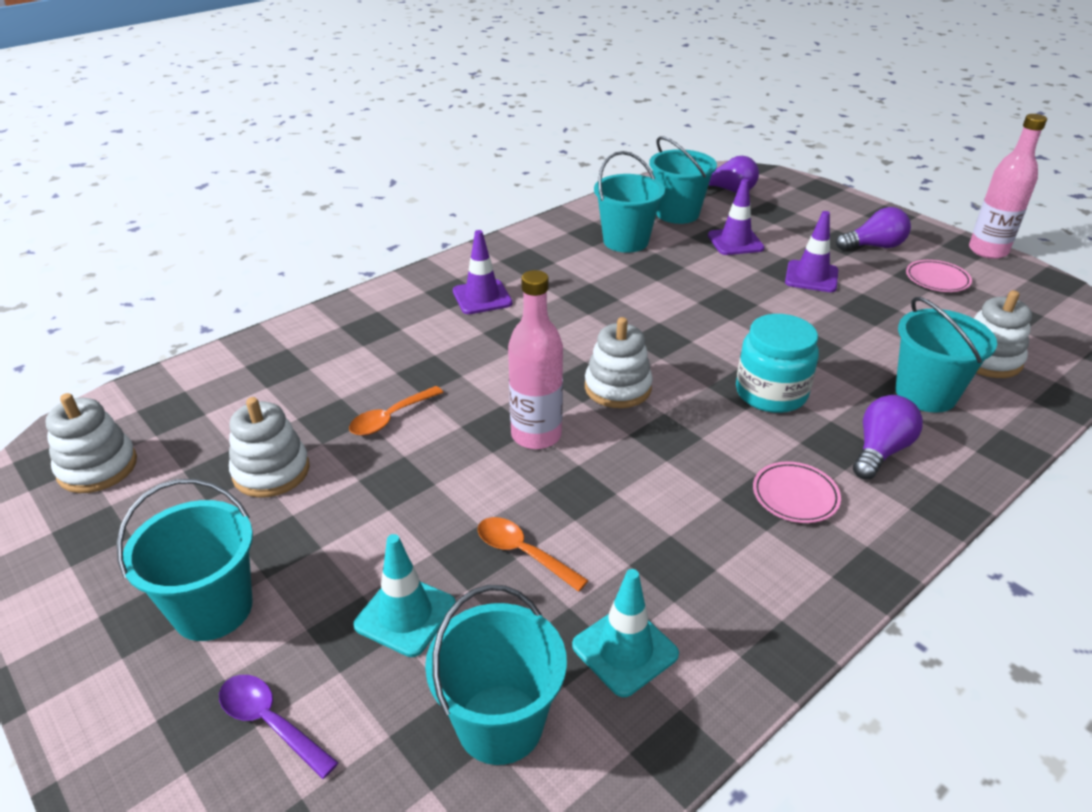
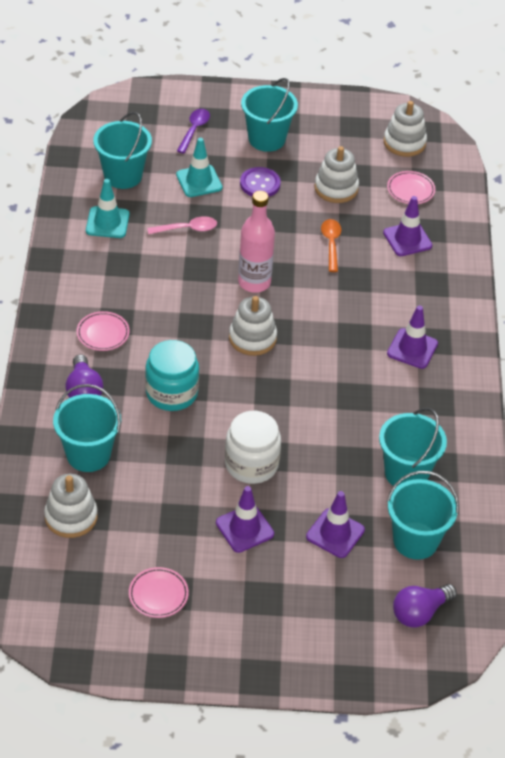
camera: 130 degrees right, 10 degrees up
purple spoon [219,675,339,779] -> purple spoon turned 60 degrees counterclockwise [177,109,210,154]
orange spoon [478,517,589,592] -> pink spoon [147,216,217,234]
purple light bulb [836,207,911,250] -> none
pink bottle [969,114,1047,259] -> none
none -> white jar [225,411,281,484]
none -> purple button [240,167,281,197]
none -> purple traffic cone [383,196,432,256]
none -> pink plate [387,171,435,204]

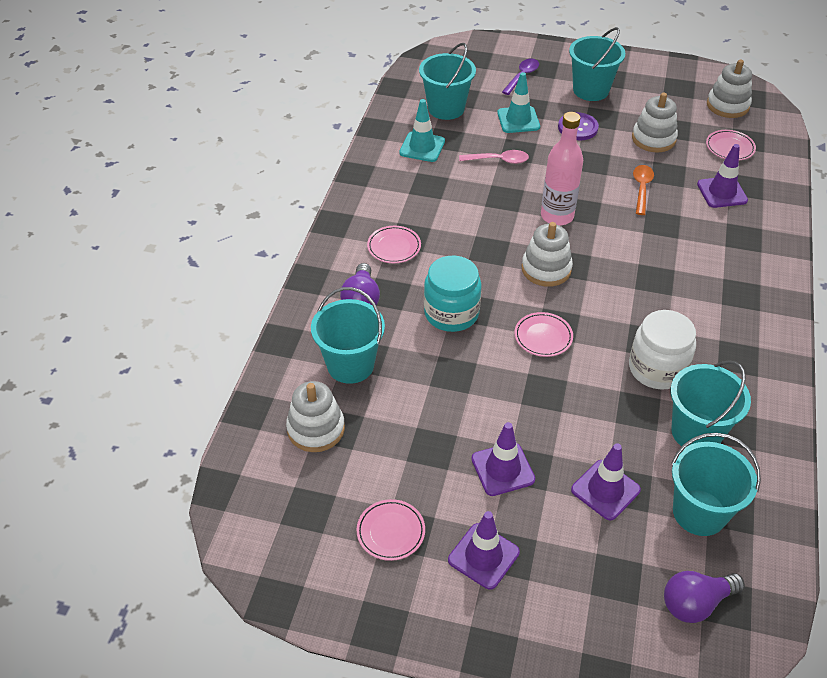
camera: 15 degrees right, 0 degrees up
white jar [225,411,281,484] -> white jar moved to [629,310,696,390]
purple traffic cone [387,306,438,369] -> purple traffic cone moved to [448,511,520,590]
none -> pink plate [514,312,573,357]

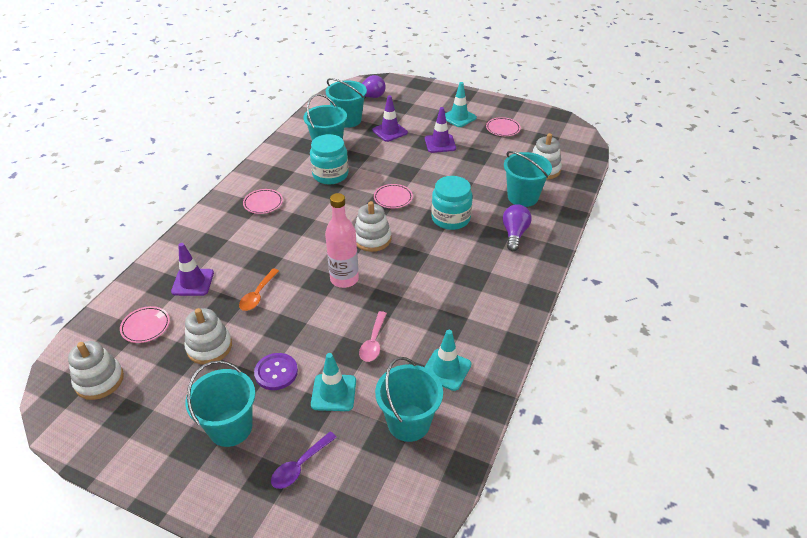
camera: 170 degrees left, 5 degrees down
pink plate [367,226,421,263] -> pink plate moved to [243,189,283,214]
purple traffic cone [448,511,520,590] -> turquoise traffic cone [445,82,477,127]
pink spoon [459,150,529,164] -> pink spoon turned 90 degrees counterclockwise [359,311,387,362]
white jar [629,310,696,390] -> turquoise jar [310,134,349,184]

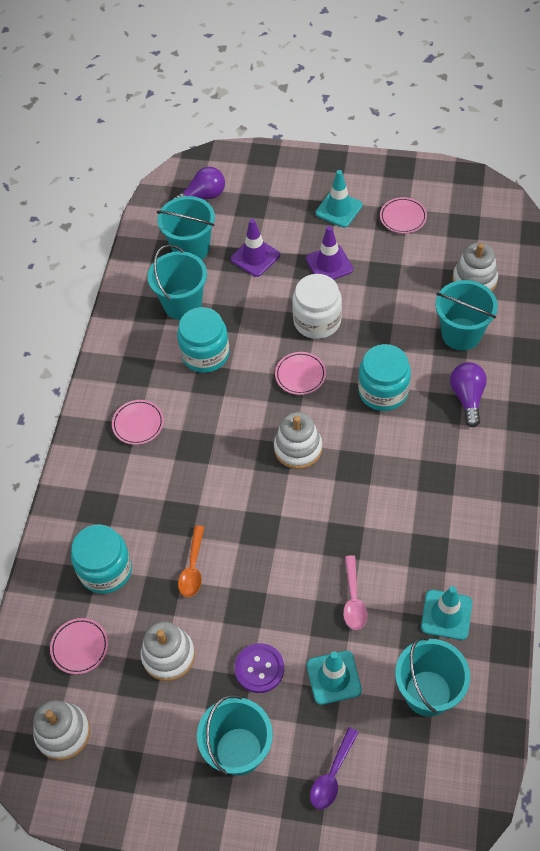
camera: 10 degrees left, 15 degrees up
purple traffic cone [171,243,214,296] -> turquoise jar [71,525,132,594]
pink bottle [325,193,359,288] -> none
none -> white jar [292,274,342,339]

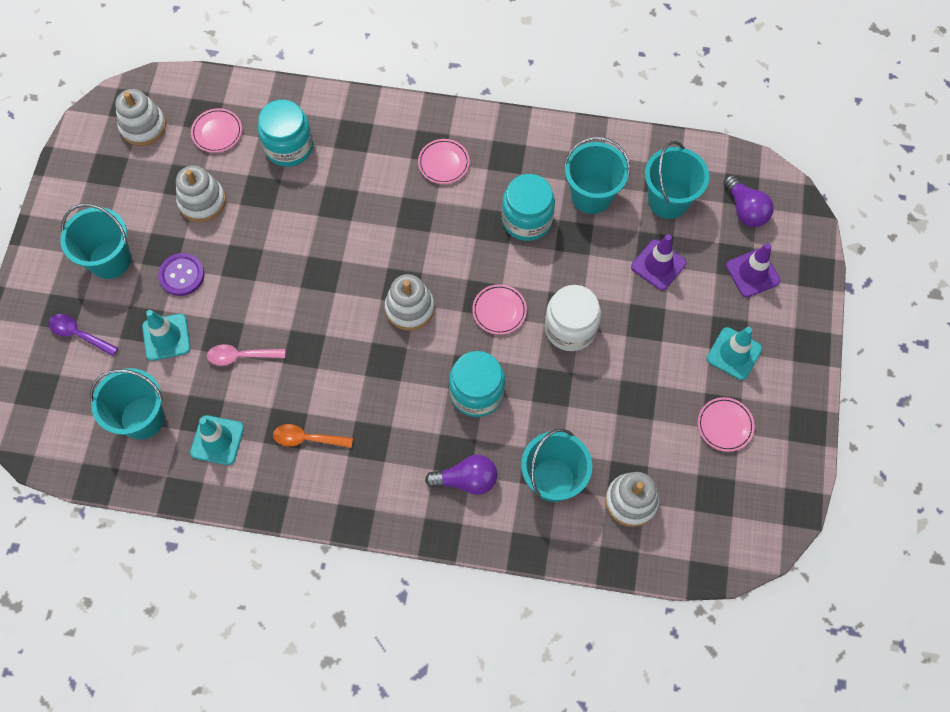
camera: 85 degrees right, 10 degrees up
orange spoon [178,525,204,597] -> orange spoon moved to [273,424,353,448]
purple traffic cone [306,226,353,280] -> purple traffic cone moved to [726,243,780,298]

